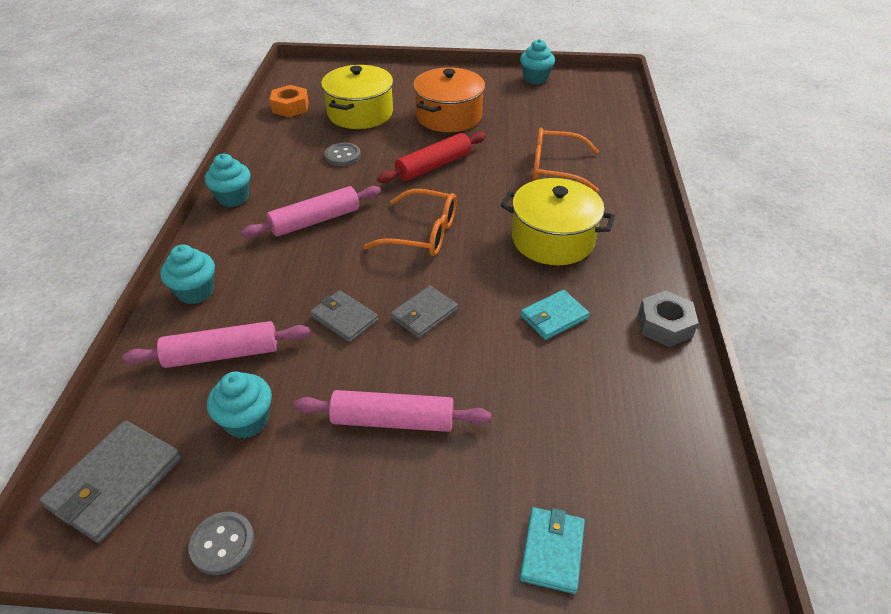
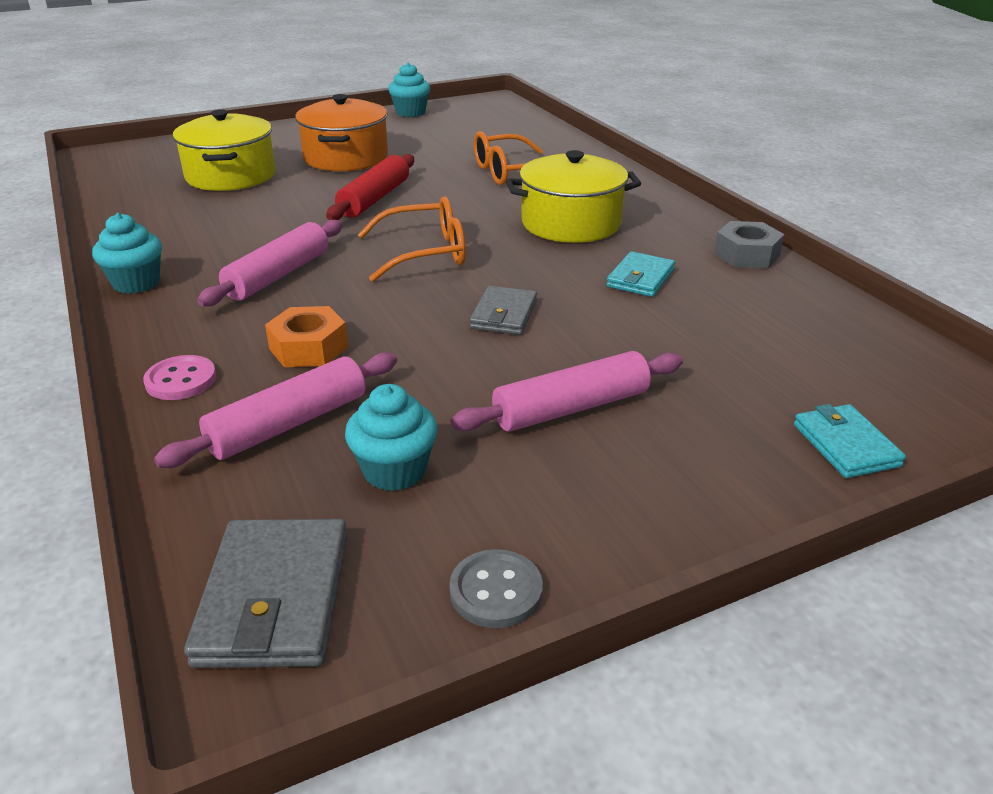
camera: 30 degrees left, 10 degrees down
turquoise cupcake [160,245,215,304] -> pink button [143,355,216,400]
orange nut [270,85,309,117] -> orange nut moved to [265,306,348,367]
grey wallet [310,290,378,343] -> none
grey button [324,143,361,166] -> none

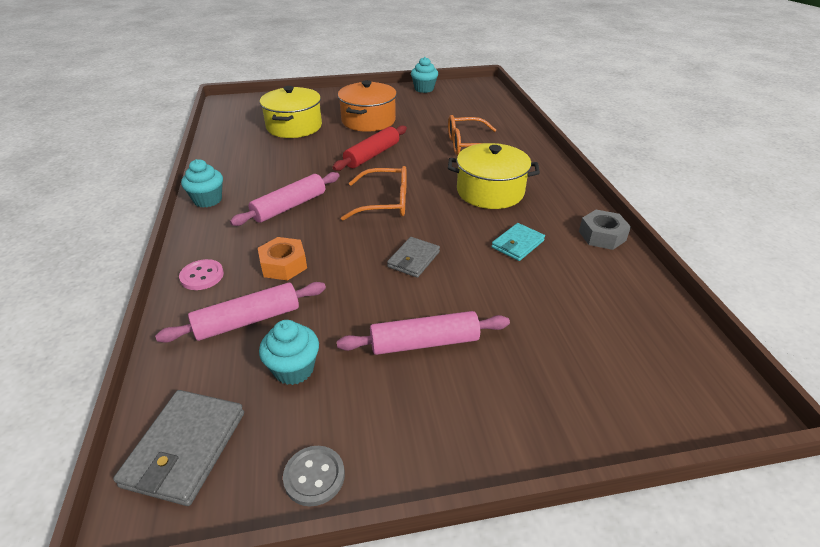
camera: 15 degrees right, 5 degrees up
turquoise wallet [794,404,906,478] -> none

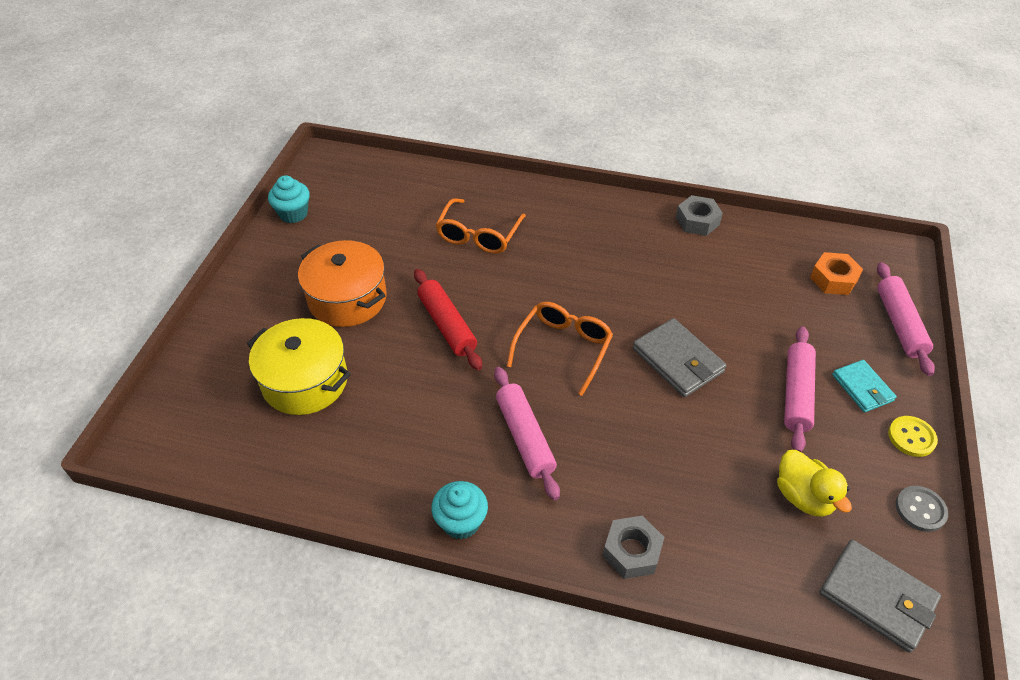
camera: 65 degrees left, 10 degrees up
pink rolling pin [155,282,326,343] -> pink rolling pin moved to [877,262,935,376]
pink button [179,259,224,290] -> grey nut [603,516,664,579]
orange nut [258,237,307,281] -> orange nut moved to [810,252,863,295]
turquoise cupcake [259,320,319,385] -> yellow duck [777,450,852,517]
grey wallet [387,237,440,278] -> grey wallet [633,318,727,397], size x1.54
yellow pot [448,143,540,209] -> none
turquoise wallet [491,223,545,261] -> turquoise wallet moved to [832,360,897,412]
none -> yellow button [888,416,938,457]

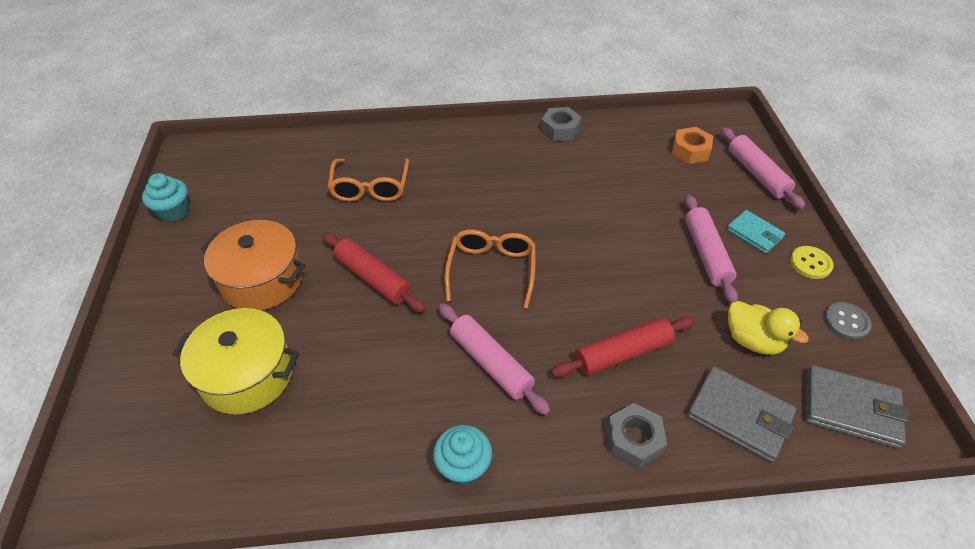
camera: 20 degrees left, 0 degrees up
grey wallet [633,318,727,397] -> grey wallet moved to [687,366,796,462]
none -> red rolling pin [551,316,695,378]

